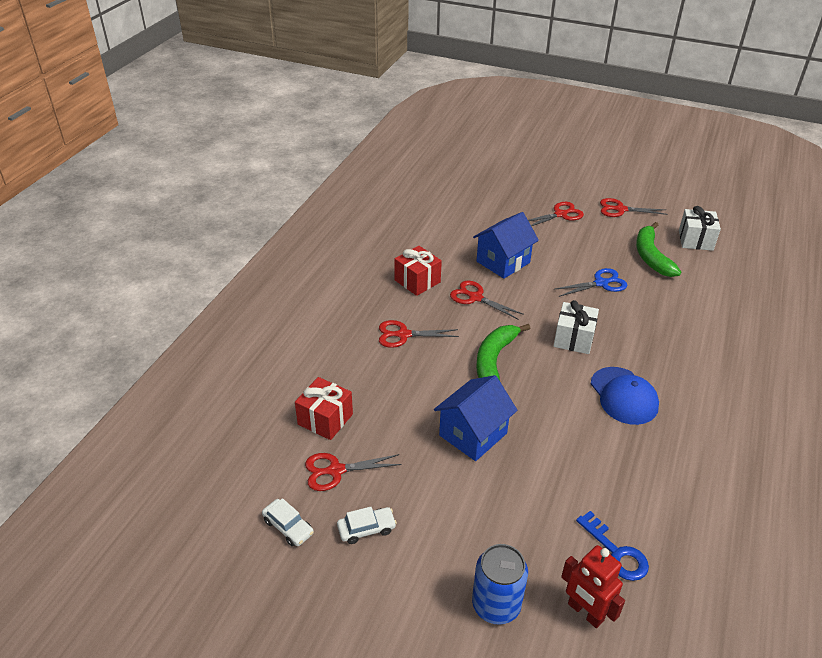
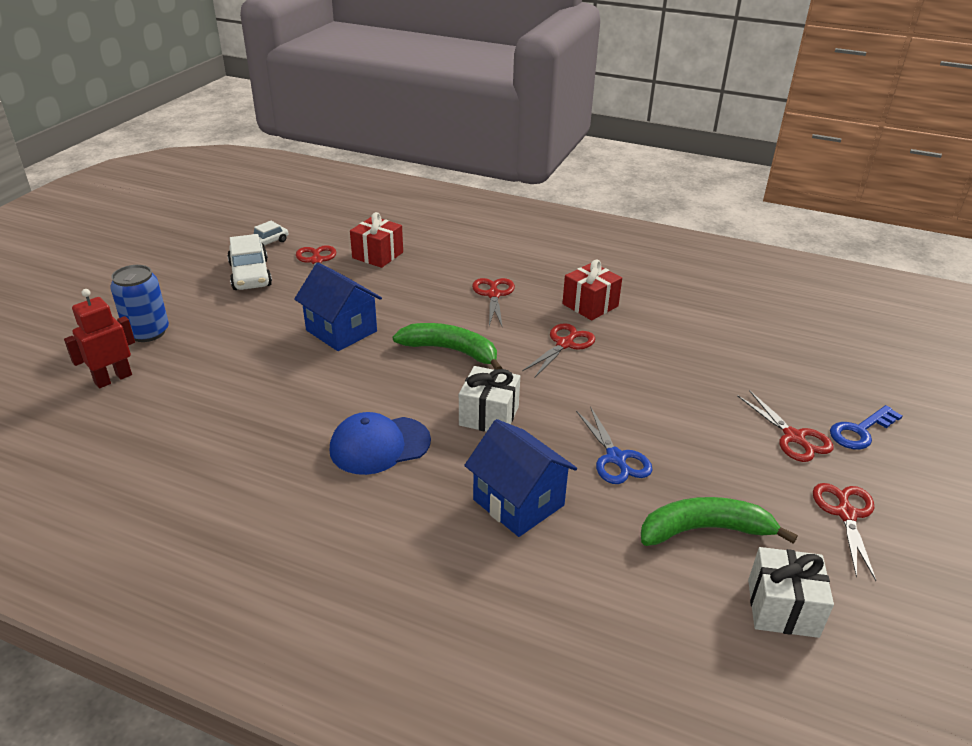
camera: 90 degrees right, 5 degrees down
white car [337,507,397,544] -> white car [227,234,272,290], size x1.67
blue house [473,212,539,279] -> blue house moved to [464,419,577,537]
blue key [576,511,649,581] -> blue key moved to [830,405,902,450]

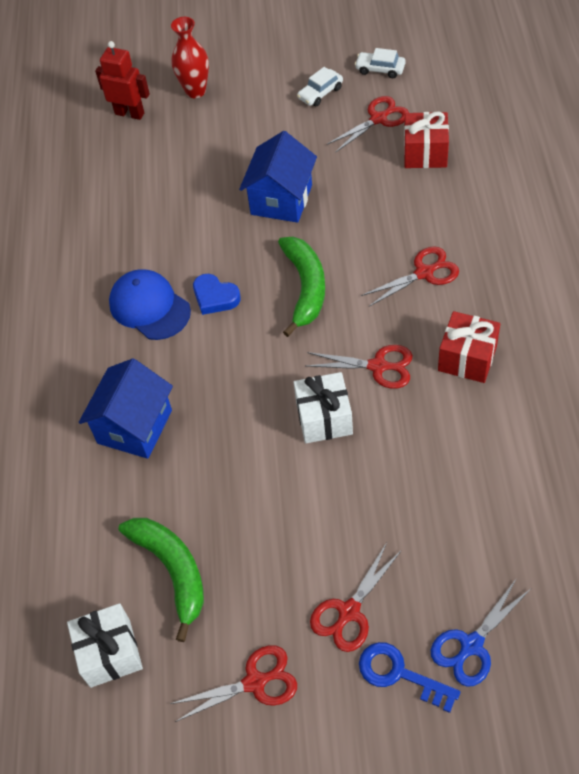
camera: 70 degrees right, 20 degrees up
blue can [110,265,169,342] -> red vase [171,17,209,98]
white car [227,234,272,290] -> white car [297,67,343,106], size x0.60
white gift [459,366,520,432] -> white gift moved to [294,372,353,443]
blue scissors [576,406,652,484] -> blue scissors moved to [431,579,531,687]
none -> blue heart [193,274,241,315]

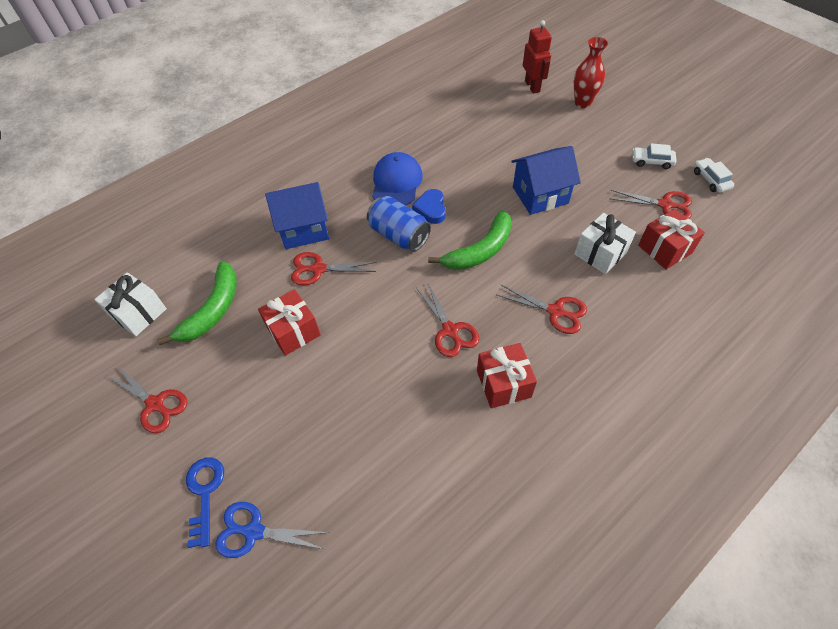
camera: 50 degrees right, 0 degrees up
white gift [294,372,353,443] -> white gift moved to [574,213,636,274]
red scissors [310,543,402,652] -> red scissors moved to [291,252,376,285]
none -> red gift [258,289,321,356]
none -> blue can [367,196,431,251]

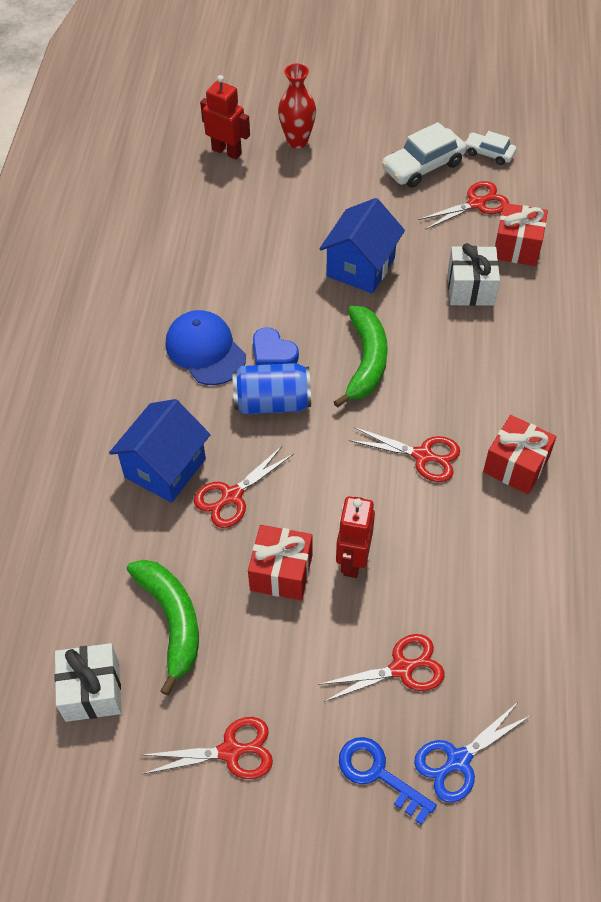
camera: 45 degrees left, 0 degrees up
red scissors [497,285,587,334] -> red scissors moved to [318,634,444,702]
white car [632,143,677,169] -> white car [382,122,466,188], size x1.67
none -> red robot [336,496,375,578]

